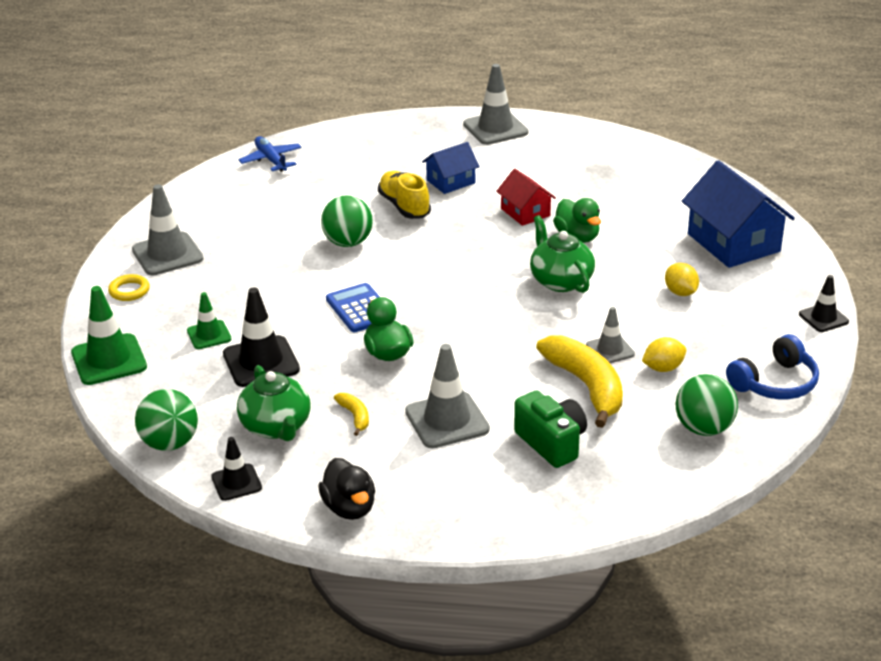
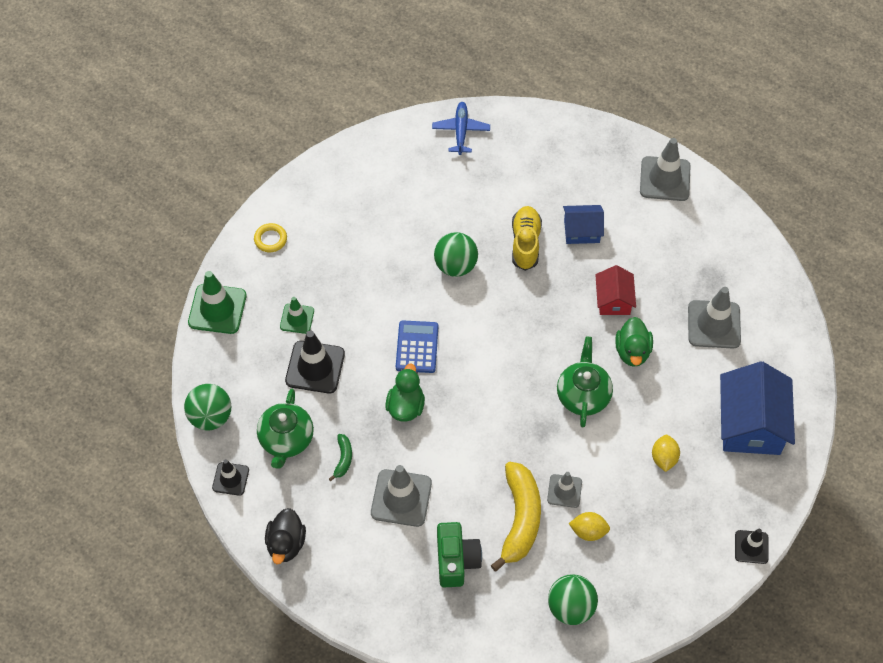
camera: 30 degrees right, 25 degrees up
grey traffic cone [132,184,204,275] -> grey traffic cone moved to [688,287,741,349]
yellow banana [334,393,369,436] -> green banana [329,434,352,481]
blue headphones [726,334,819,399] -> none

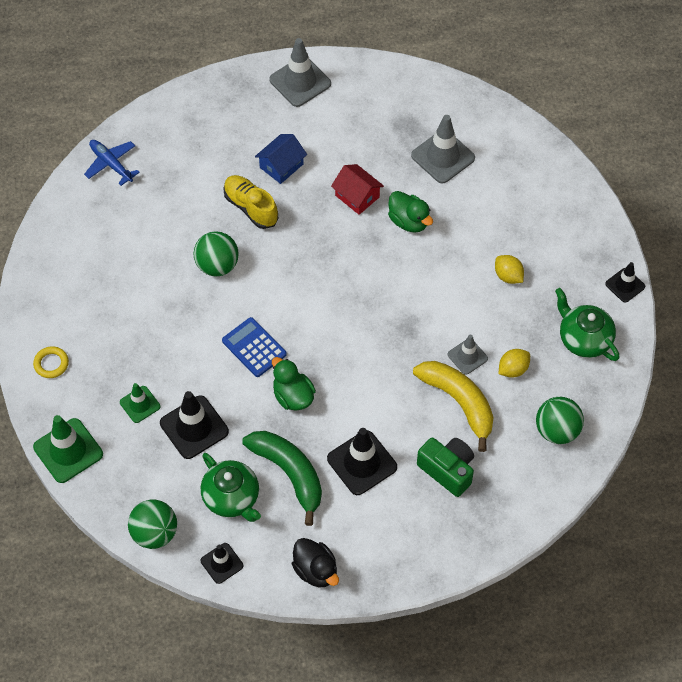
camera: 45 degrees left, 0 degrees up
green banana [329,434,352,481] -> green banana [242,431,322,526], size x2.21
grey traffic cone [371,465,432,527] -> black traffic cone [327,428,397,495]
green teapot [557,337,613,428] -> green teapot moved to [555,288,619,361]
blue house [720,361,795,455] -> none

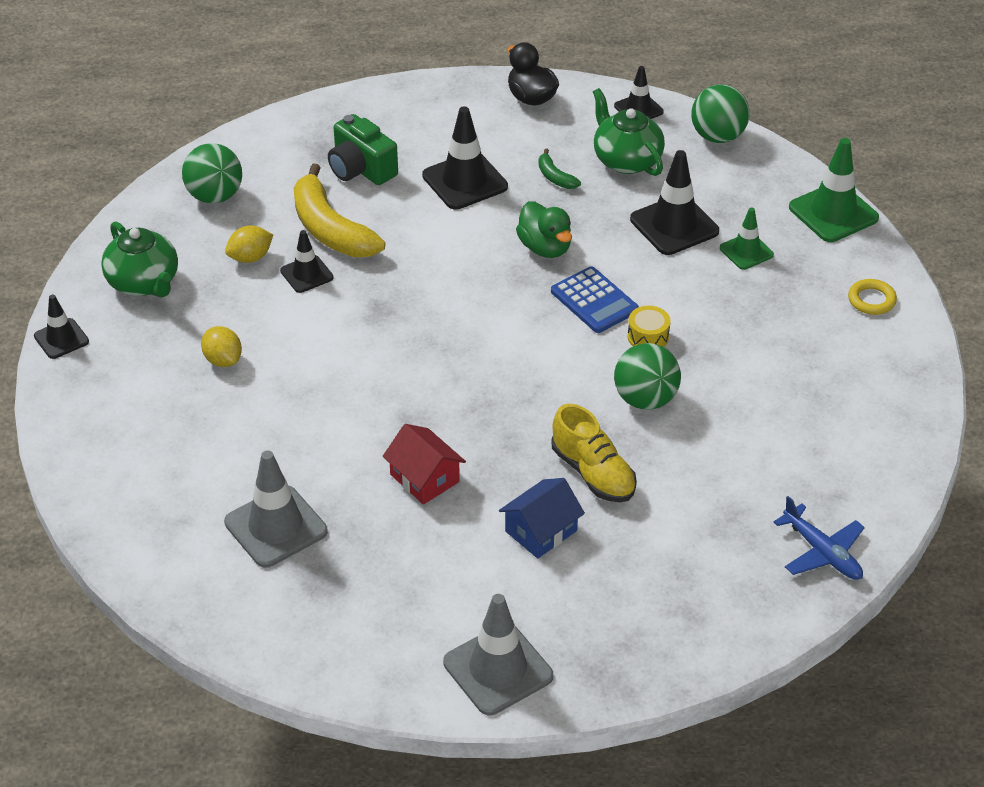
camera: 175 degrees left, 15 degrees down
green banana [242,431,322,526] -> green banana [538,148,581,189], size x0.45
green duck [388,191,433,233] -> none
grey traffic cone [448,335,488,375] -> black traffic cone [280,230,333,293]
none -> yellow drum [628,306,671,347]

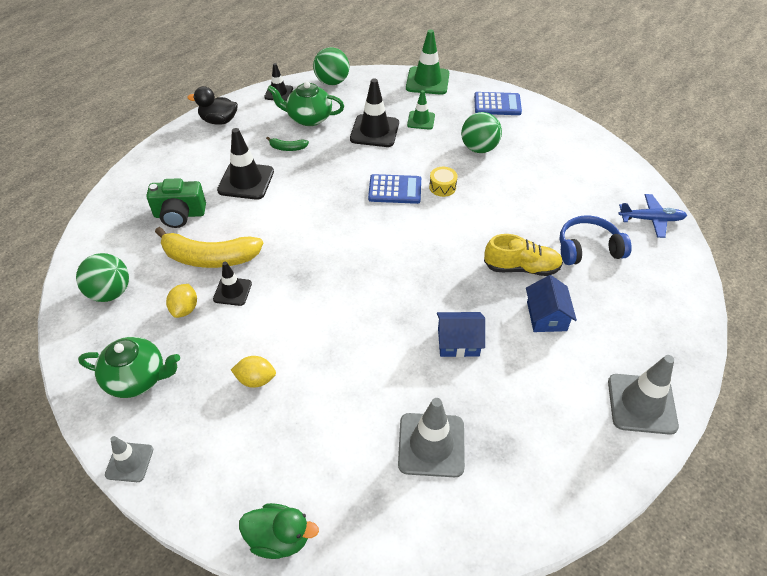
camera: 50 degrees left, 5 degrees up
black traffic cone [34,295,89,359] -> grey traffic cone [105,436,153,482]
red house [383,424,466,505] -> blue house [437,312,485,357]
green duck [516,201,572,258] -> green duck moved to [239,503,319,559]
green ball [614,343,681,410] -> green ball moved to [461,112,502,153]
yellow ring [848,279,897,315] -> blue calculator [474,92,522,115]
none -> blue headphones [559,215,632,265]

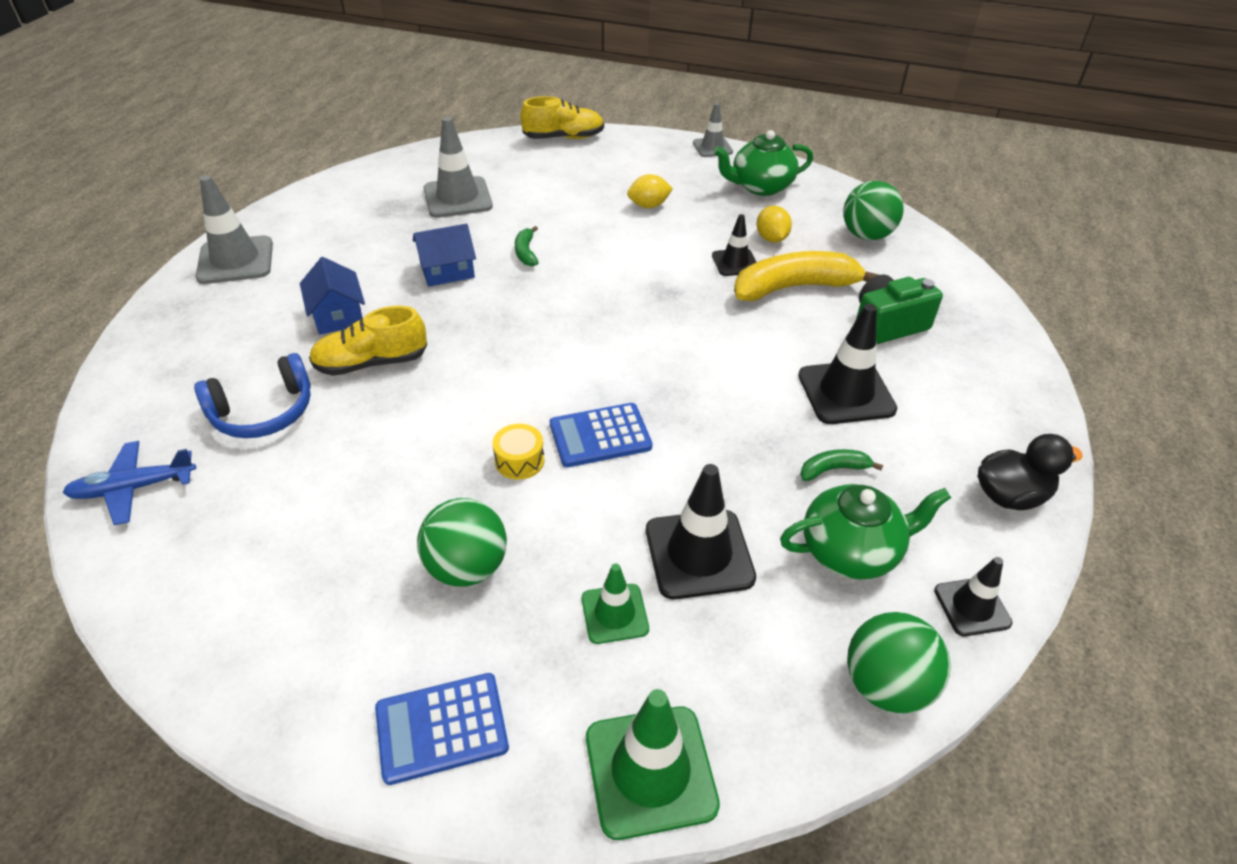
camera: 160 degrees right, 5 degrees down
green duck [239,503,319,559] -> yellow shoe [521,96,604,139]
none -> green banana [515,226,539,266]

